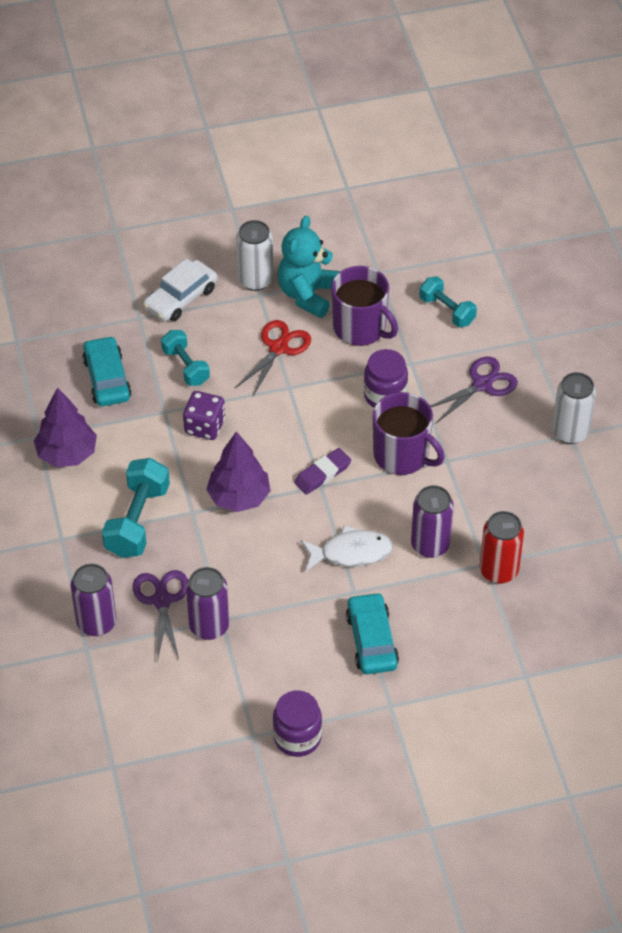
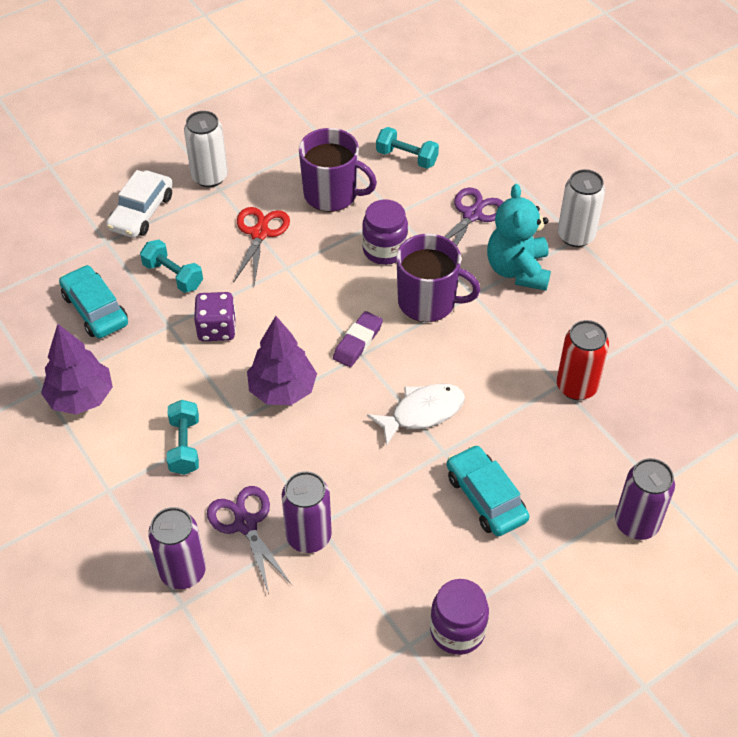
camera: 20 degrees left, 0 degrees up
turquoise dumbbell [102,458,170,558] -> turquoise dumbbell [167,400,199,475], size x0.65
turquoise teddy bear [278,216,340,318] -> turquoise teddy bear moved to [487,184,551,291]
purple can [411,485,454,558] -> purple can moved to [615,458,675,540]

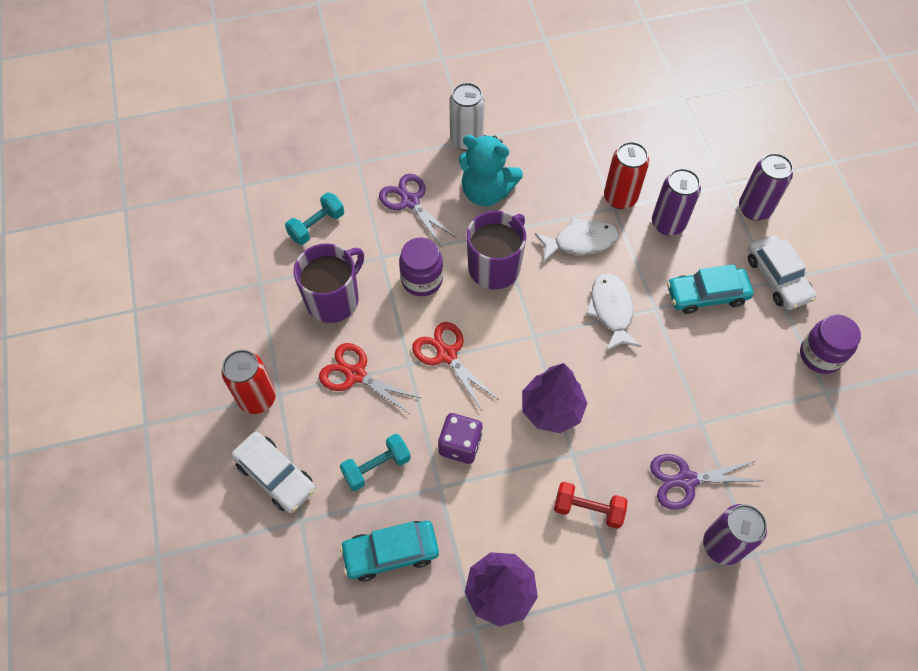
camera: 70 degrees left, 10 degrees up
turquoise dumbbell [167,400,199,475] -> red dumbbell [554,482,628,529]
white can [184,111,228,187] -> red can [222,350,276,414]
purple can [282,471,332,553] -> purple can moved to [652,168,701,236]
purple eraser [333,311,383,367] -> none
none -> red scissors [412,322,499,410]
none -> white fish [535,217,619,262]
none -> white car [748,235,817,310]

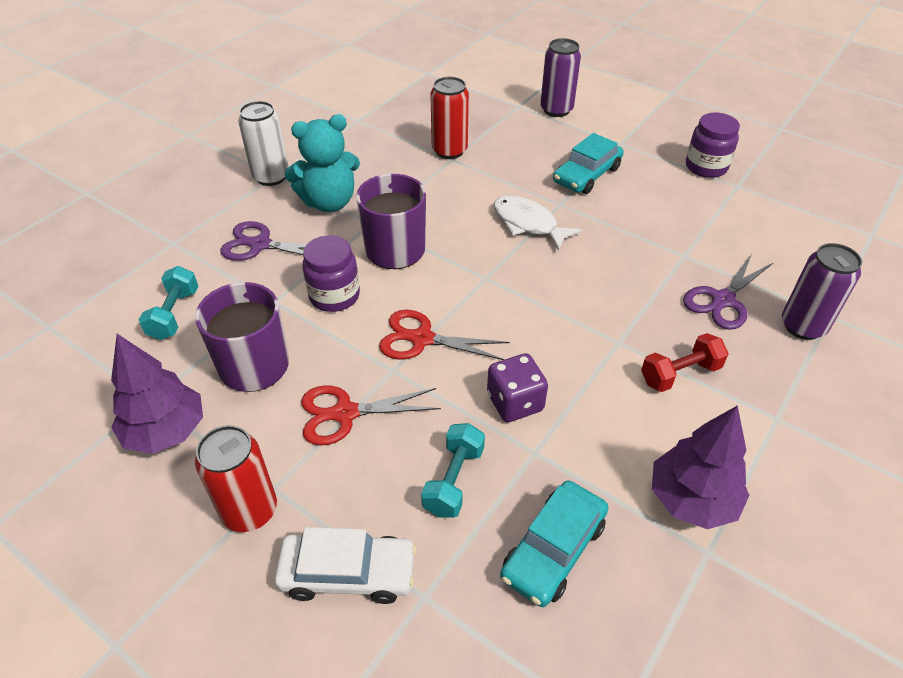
camera: 40 degrees left, 15 degrees down
purple tree [522,363,587,433] -> purple tree moved to [111,334,203,454]
white fish [535,217,619,262] -> none
purple can [652,168,701,236] -> none
white car [748,235,817,310] -> none

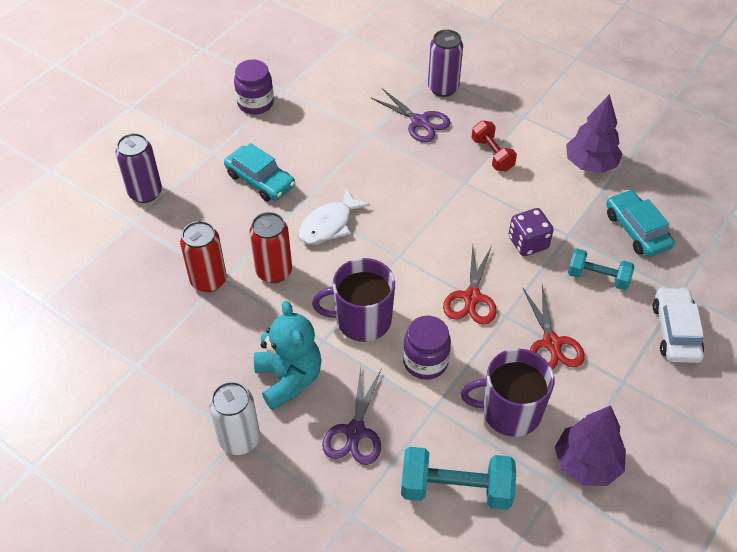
camera: 90 degrees left, 5 degrees up
turquoise dumbbell [139,266,199,340] -> turquoise dumbbell [401,447,516,510], size x1.55
red can [195,425,277,532] -> red can moved to [249,212,292,283]
turquoise car [500,480,608,607] -> turquoise car turned 150 degrees counterclockwise [606,190,674,257]

